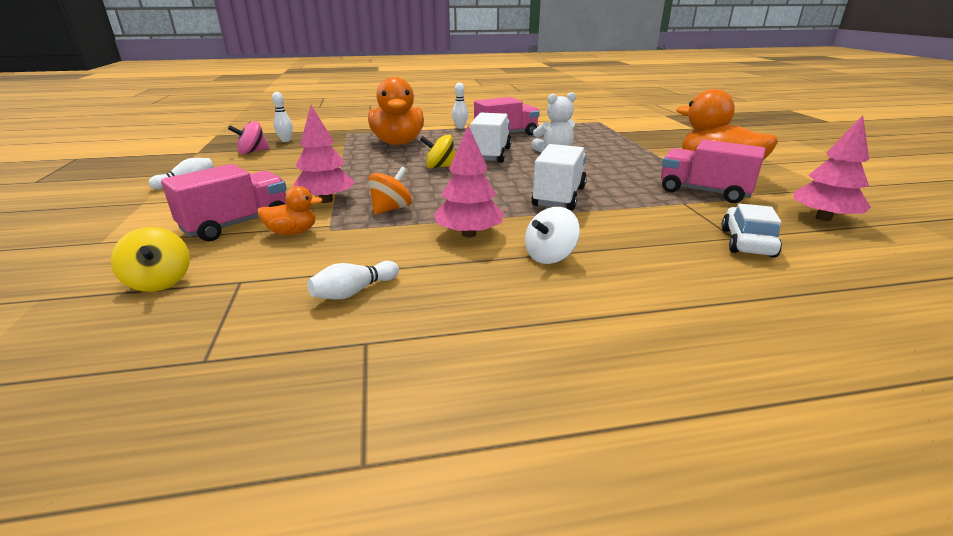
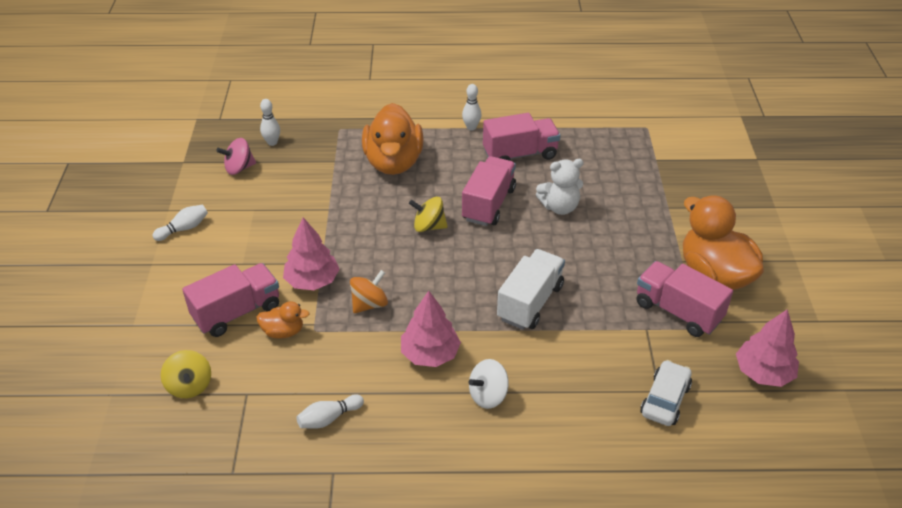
camera: 10 degrees right, 15 degrees up
white truck [470,113,512,163] -> pink truck [462,156,516,226]

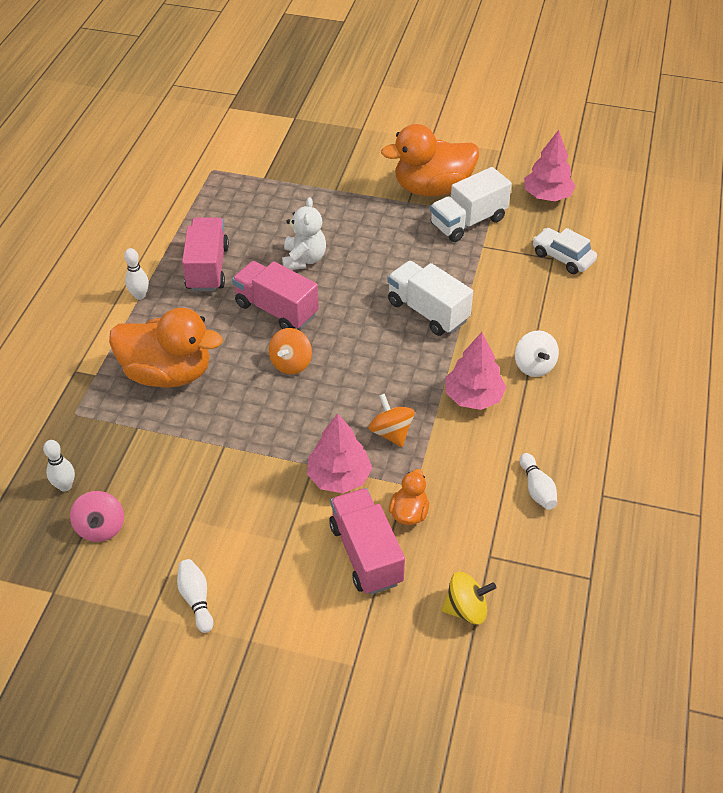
camera: 75 degrees left, 5 degrees up
yellow spinning top [409,197,448,232] -> orange spinning top [269,328,312,374]
pink truck [637,261,733,337] -> white truck [430,167,512,242]

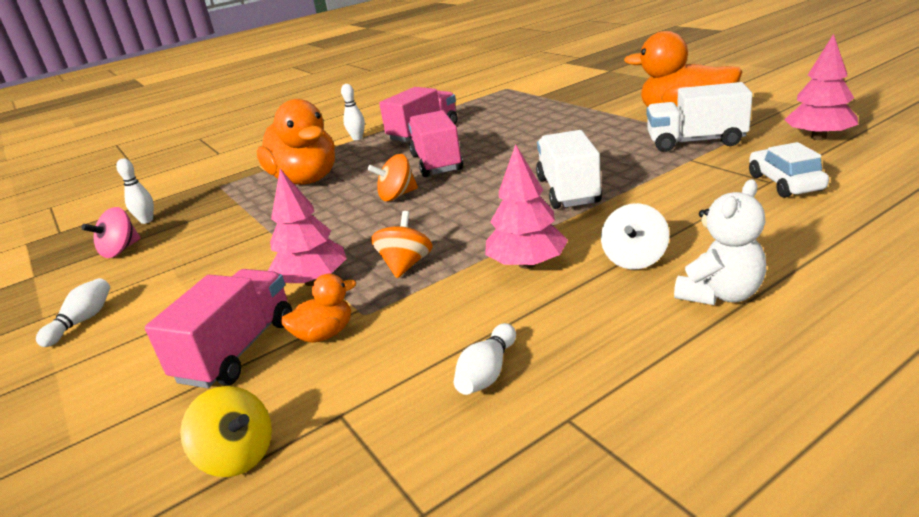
camera: 45 degrees right, 20 degrees down
white teddy bear [282,197,326,270] -> white teddy bear moved to [674,179,766,305]

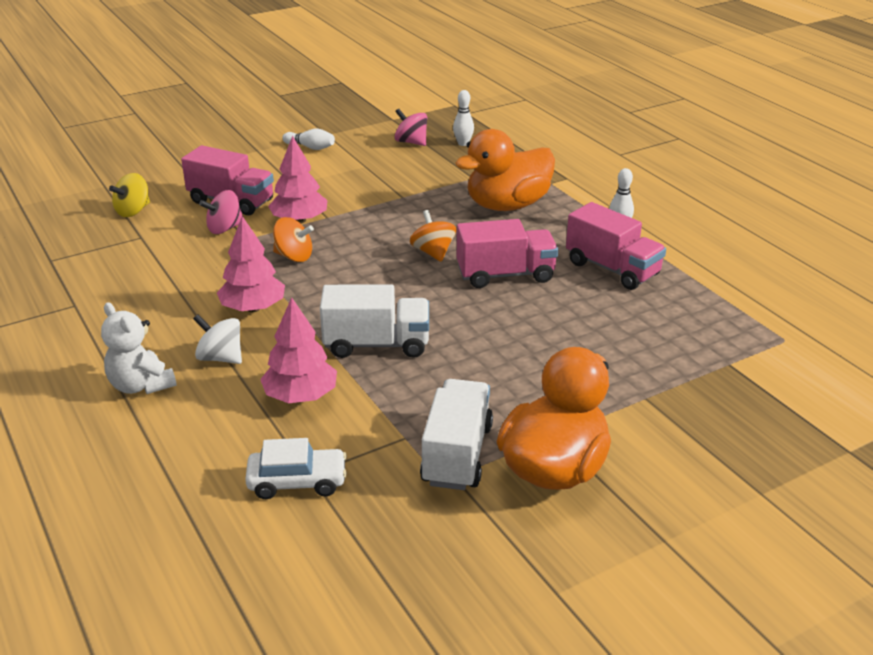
camera: 90 degrees right, 5 degrees up
orange duck [281,274,356,343] -> pink spinning top [199,190,243,234]
white bowling pin [454,323,516,395] -> none
pink tree [784,34,858,140] -> pink tree moved to [260,297,337,403]

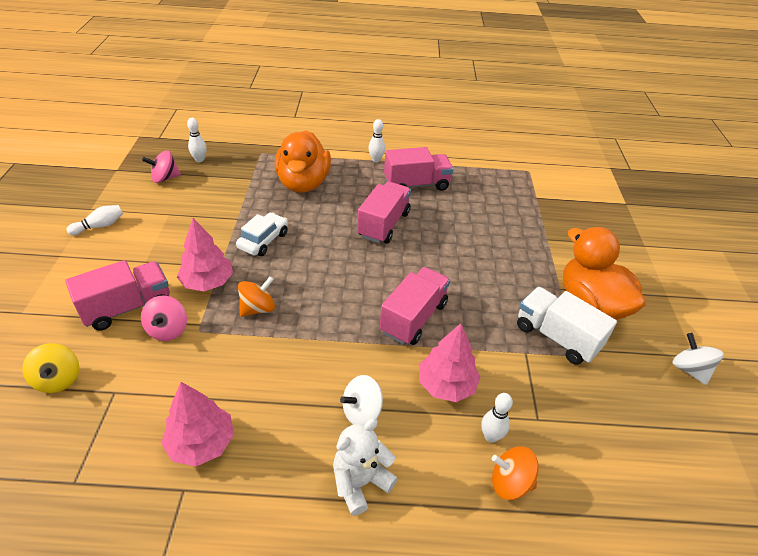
camera: 60 degrees left, 10 degrees up
white teddy bear [101,302,177,394] -> white teddy bear turned 150 degrees clockwise [333,419,398,516]
pink tree [217,216,285,312] -> pink tree moved to [161,382,234,466]
white car [245,438,347,499] -> white car moved to [236,212,288,256]
white truck [320,284,429,358] -> pink truck [380,267,450,345]
orange spinning top [410,210,456,262] -> orange spinning top moved to [492,446,539,500]
none -> white bowling pin [481,393,513,443]
none -> white spinning top [672,333,724,385]

